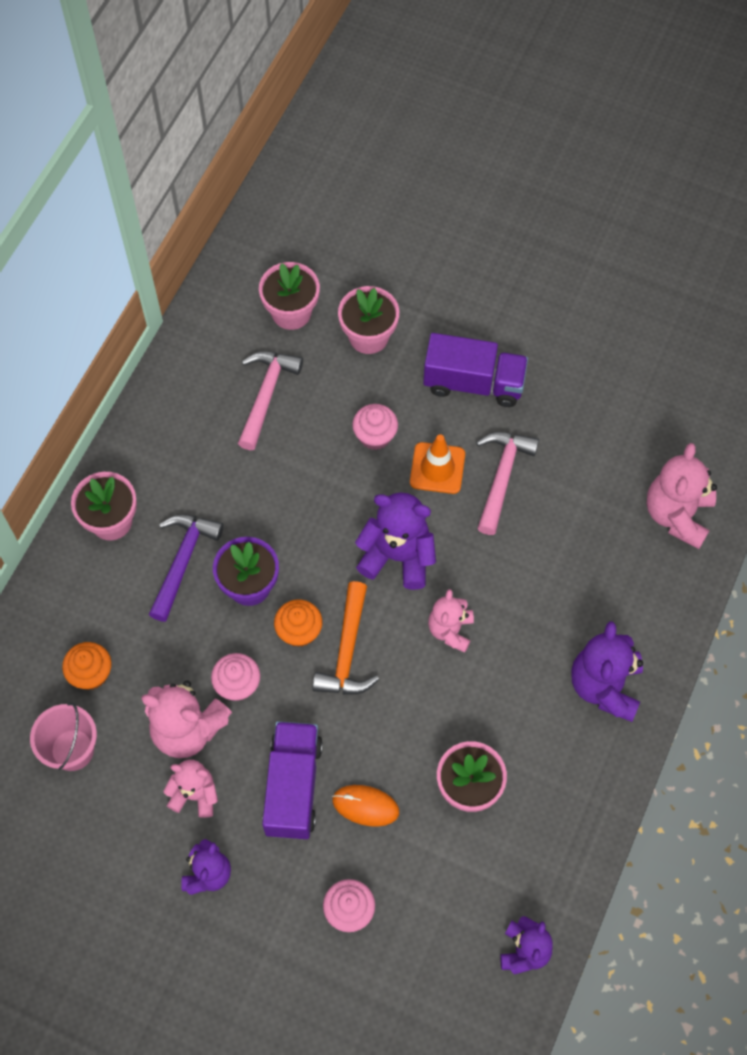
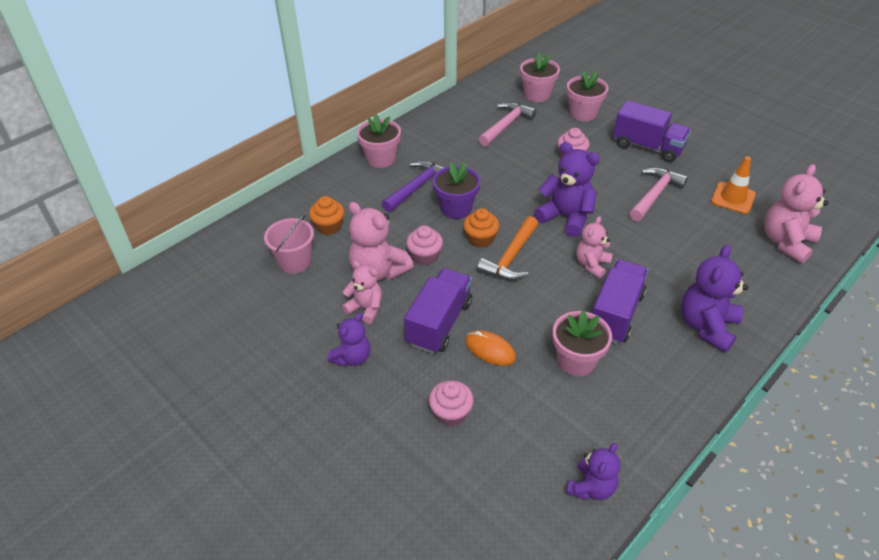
camera: 20 degrees right, 20 degrees down
orange traffic cone [410,434,465,494] -> orange traffic cone moved to [711,156,756,214]
none -> purple truck [592,259,649,344]

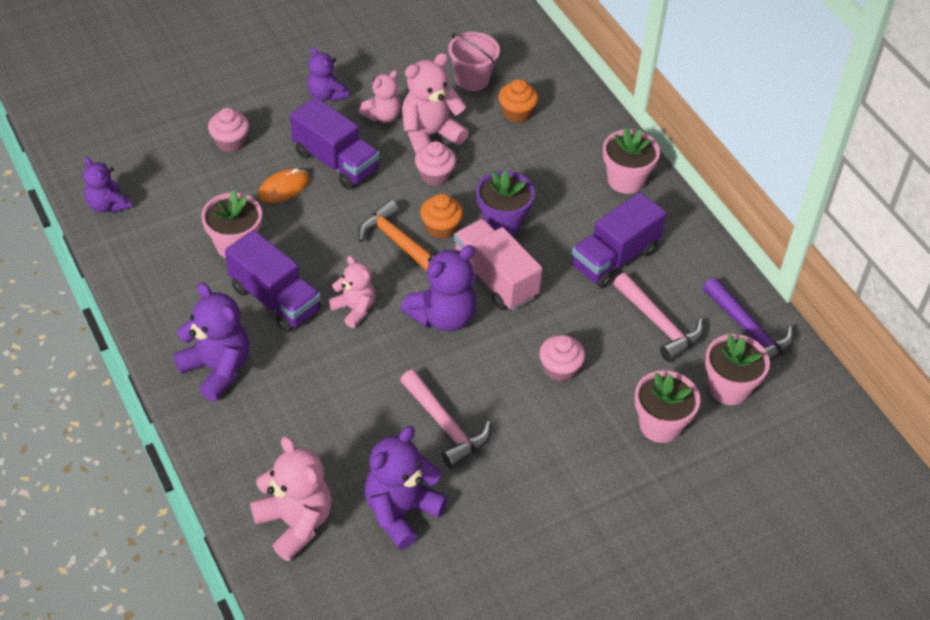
camera: 105 degrees right, 5 degrees up
purple hammer [382,160,445,212] -> purple hammer moved to [703,278,794,361]
purple truck [613,100,691,162] -> purple truck moved to [571,192,667,288]
orange traffic cone [711,156,756,214] -> purple teddy bear [365,426,448,550]
none -> pink truck [454,219,542,310]

